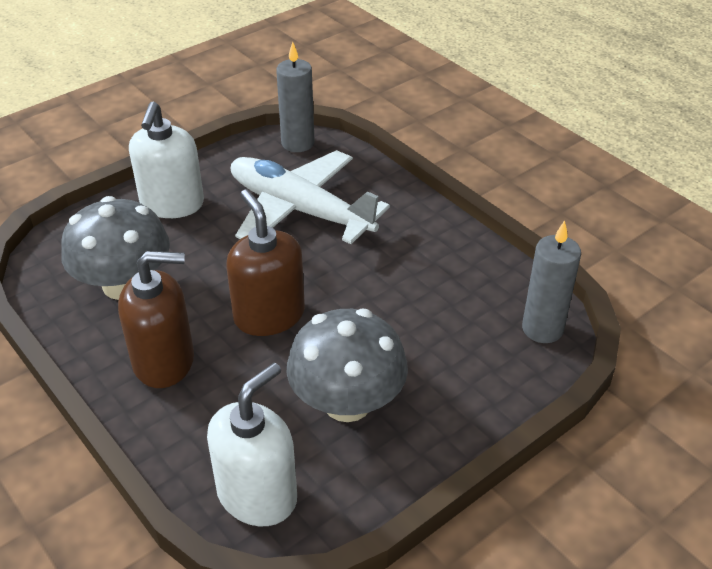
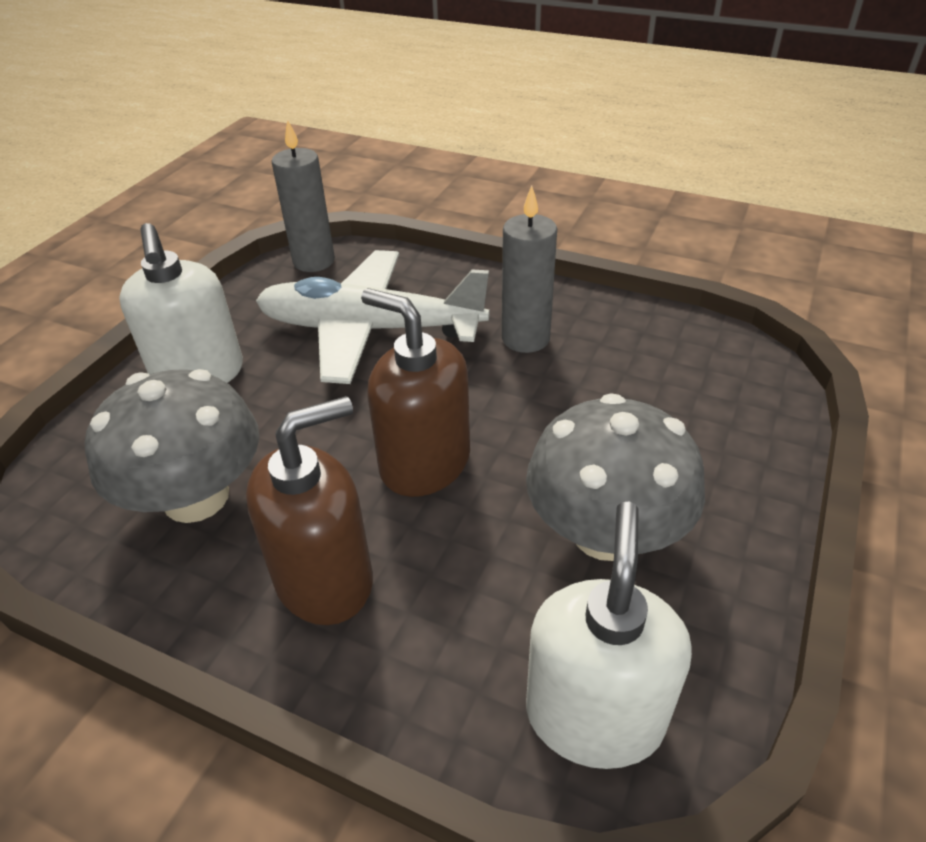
camera: 25 degrees left, 0 degrees up
grey candle [522,220,581,343] -> grey candle moved to [502,185,557,353]

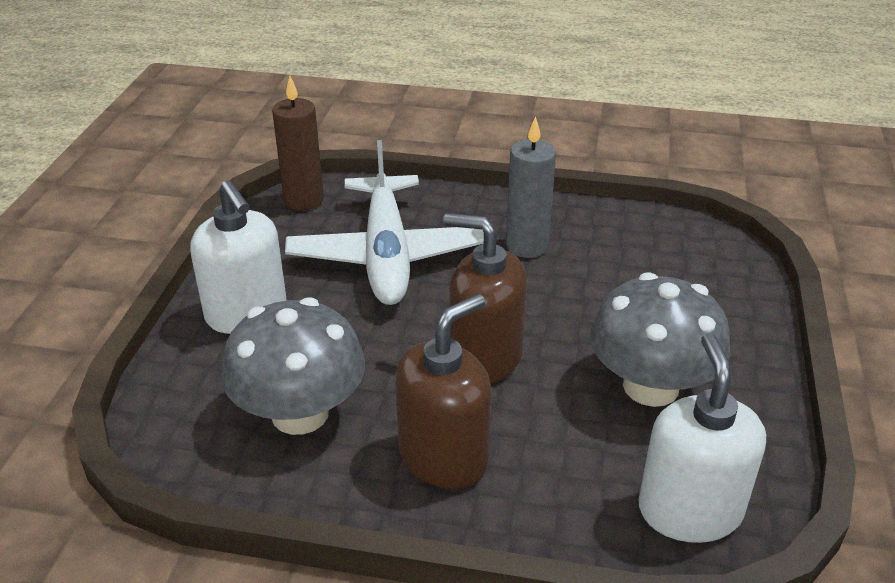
camera: 15 degrees left, 5 degrees down
white plane [256,250,490,384] -> white plane turned 90 degrees counterclockwise [285,140,484,305]
grey candle [272,119,335,272] -> brown candle [272,76,324,211]

